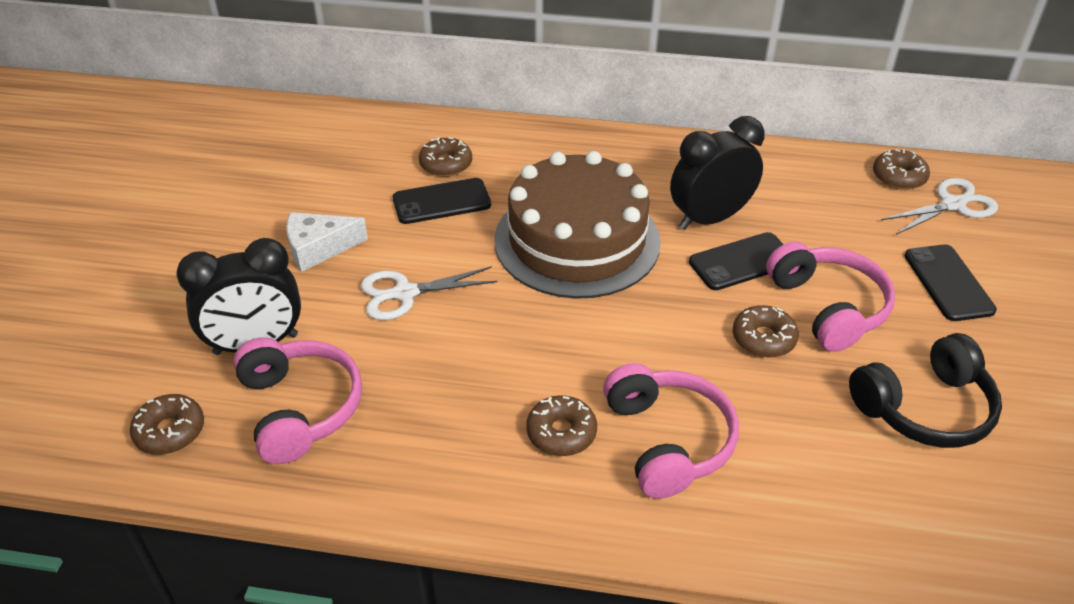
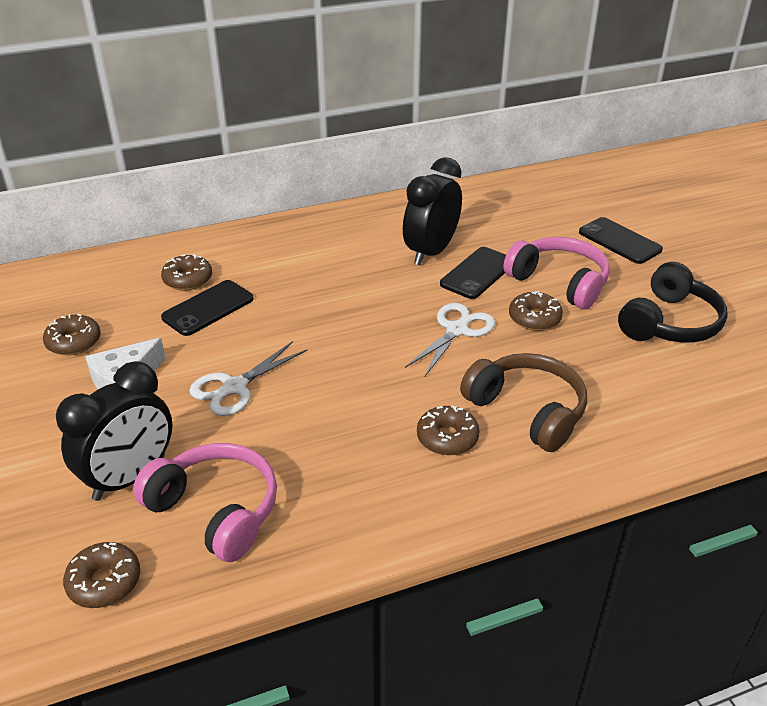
camera: 30 degrees left, 5 degrees down
brown cake [494,151,661,299] -> none
pink headphones [603,363,739,499] -> brown headphones [460,353,587,452]
brown donut [873,149,930,190] -> brown donut moved to [43,314,101,355]
white scissors [881,178,998,235] -> white scissors moved to [405,303,495,377]

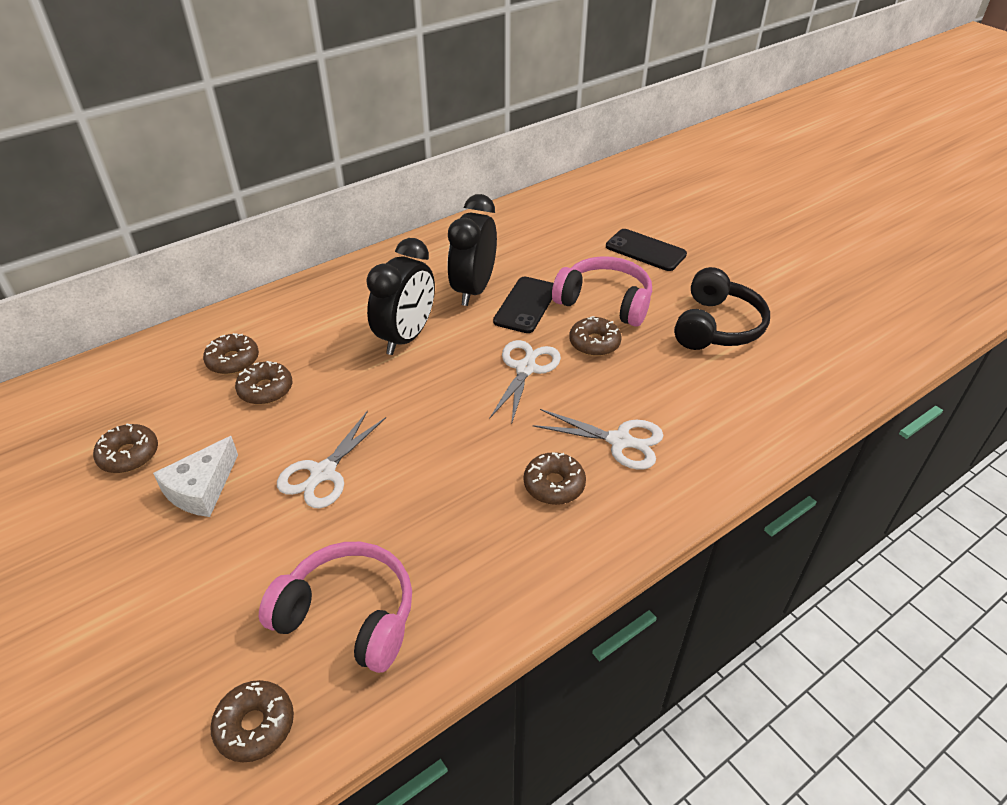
camera: 15 degrees left, 5 degrees up
black clock [56,361,172,501] -> black clock moved to [366,238,435,355]
black phone [161,280,254,336] -> brown donut [235,361,292,405]
brown headphones [460,353,587,452] -> white scissors [533,409,664,470]

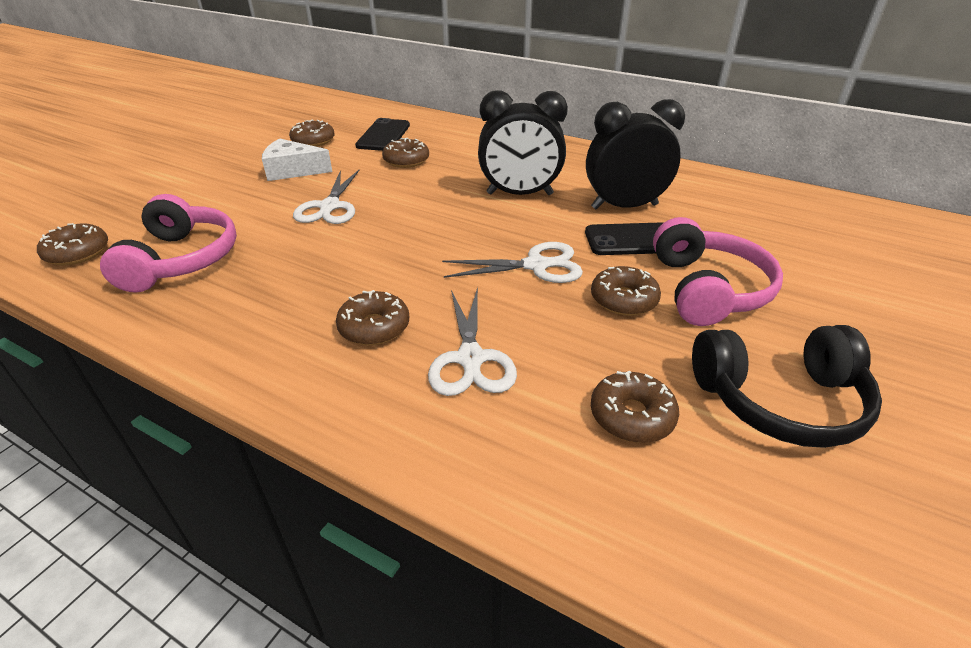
camera: 65 degrees right, 5 degrees down
brown donut [203,333,259,375] -> brown donut moved to [591,371,679,443]
white scissors [277,410,386,509] -> white scissors turned 90 degrees counterclockwise [293,170,359,224]
black phone [606,229,687,271] -> black phone moved to [355,118,410,151]

